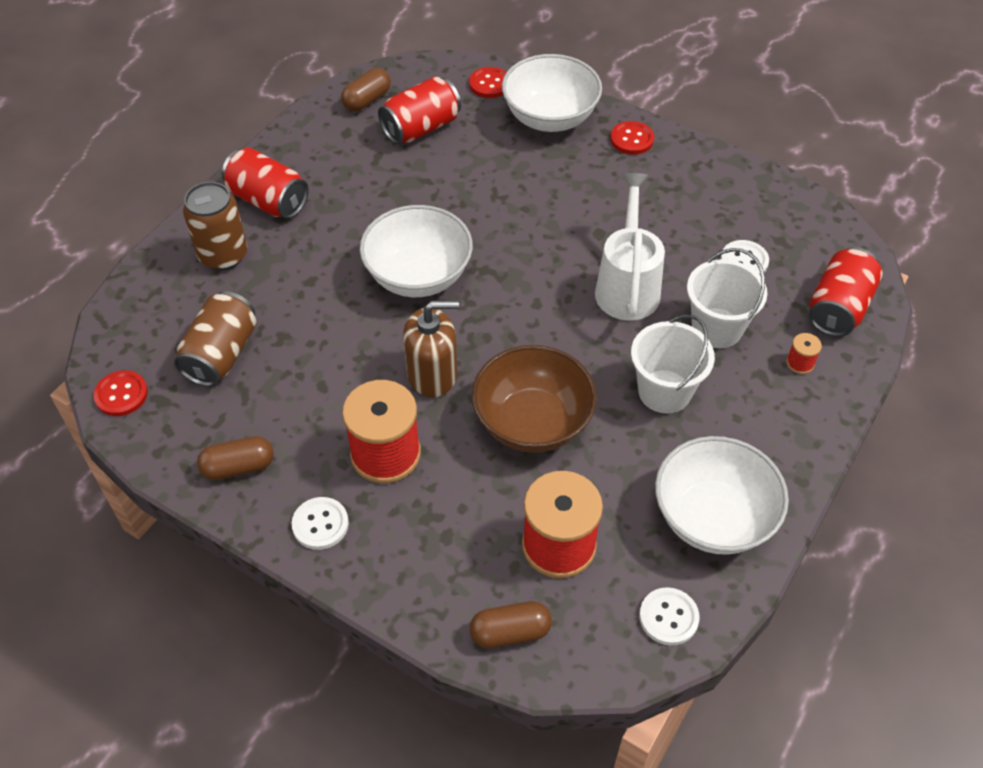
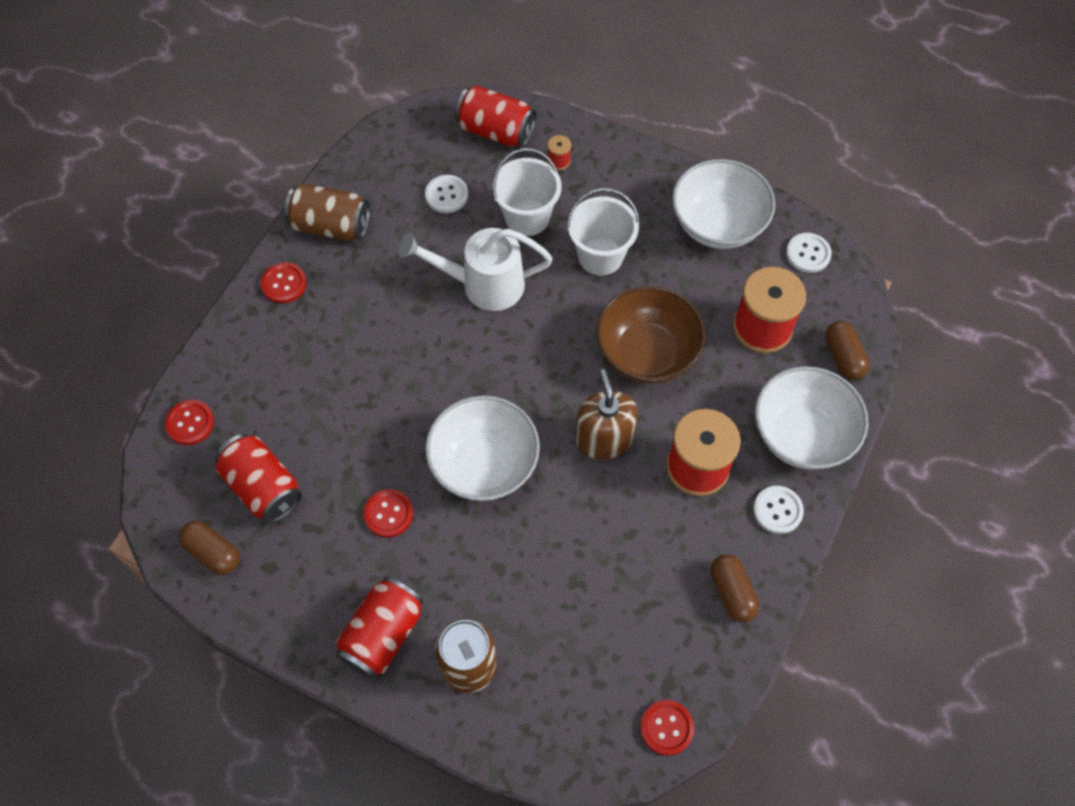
camera: 95 degrees left, 10 degrees up
brown can [174,291,257,387] -> brown can moved to [284,183,370,241]
white bowl [502,54,602,132] -> white bowl moved to [755,366,868,470]
none -> red button [363,489,413,537]

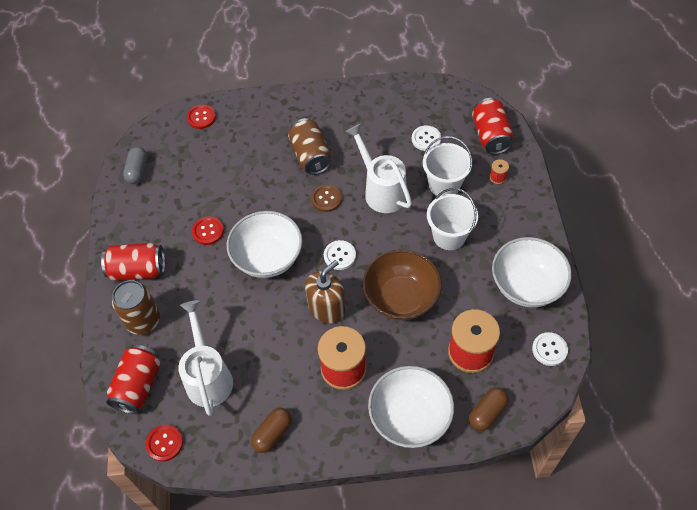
camera: 60 degrees right, 5 degrees down
brown capsule [179,521,240,575] -> grey capsule [123,147,147,184]
red can [215,434,302,524] -> red can moved to [106,345,161,414]
red button [261,262,307,303] -> none
brown can [284,183,370,241] -> brown can moved to [288,118,331,175]
white button [753,486,804,534] -> white button moved to [324,240,356,270]
none -> white watering can [179,300,233,416]
none -> brown button [311,184,342,212]

